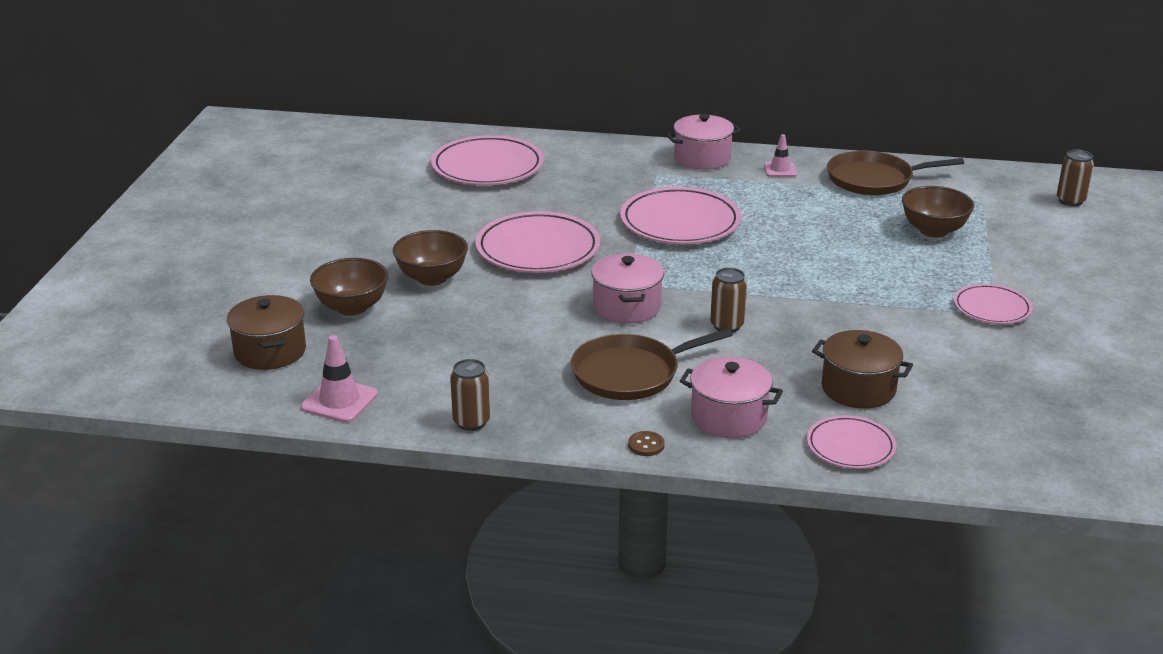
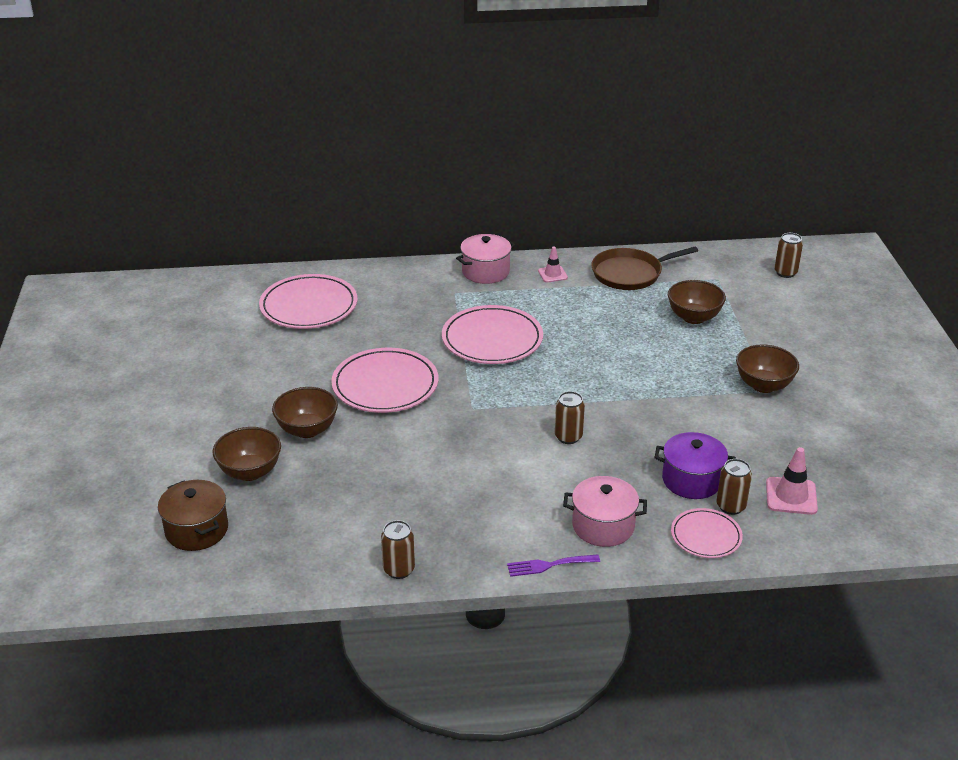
camera: 15 degrees left, 5 degrees up
pink traffic cone [301,335,378,423] -> pink traffic cone moved to [766,447,818,515]
brown pan [571,328,732,400] -> none
pink pot [591,254,664,323] -> none
brown button [628,431,665,456] -> purple fork [507,554,600,577]
brown pot [812,330,913,408] -> purple pot [655,432,736,499]
pink plate [954,284,1033,324] -> brown bowl [736,345,799,393]
none -> brown can [716,459,752,515]

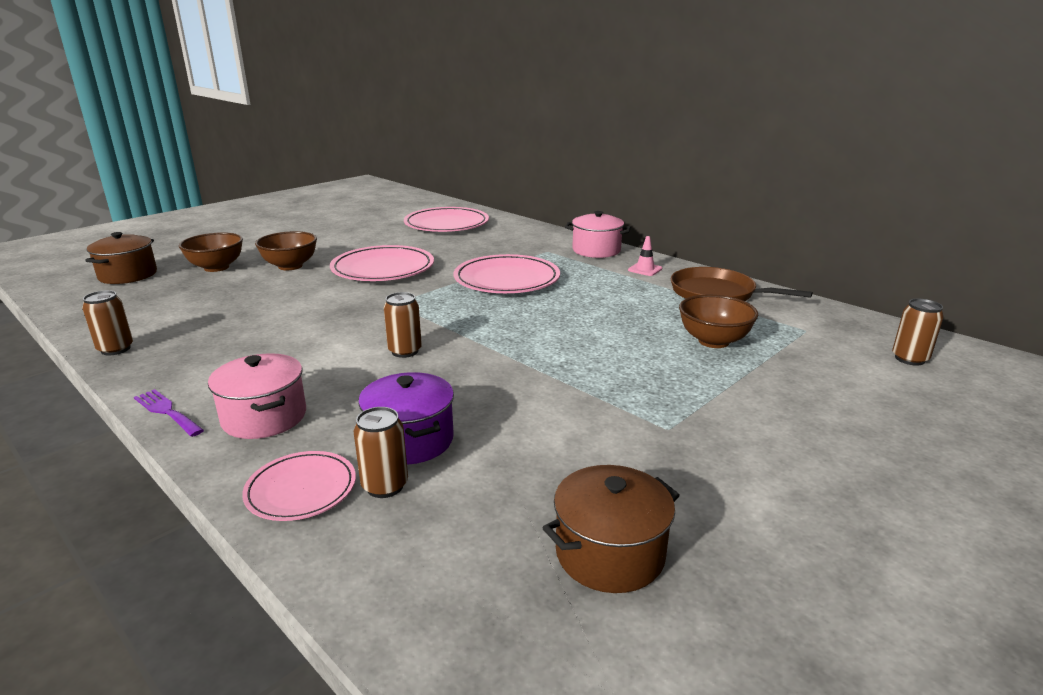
camera: 50 degrees right, 10 degrees down
brown bowl [736,345,799,393] -> none
pink traffic cone [766,447,818,515] -> none
none -> brown pot [543,465,680,593]

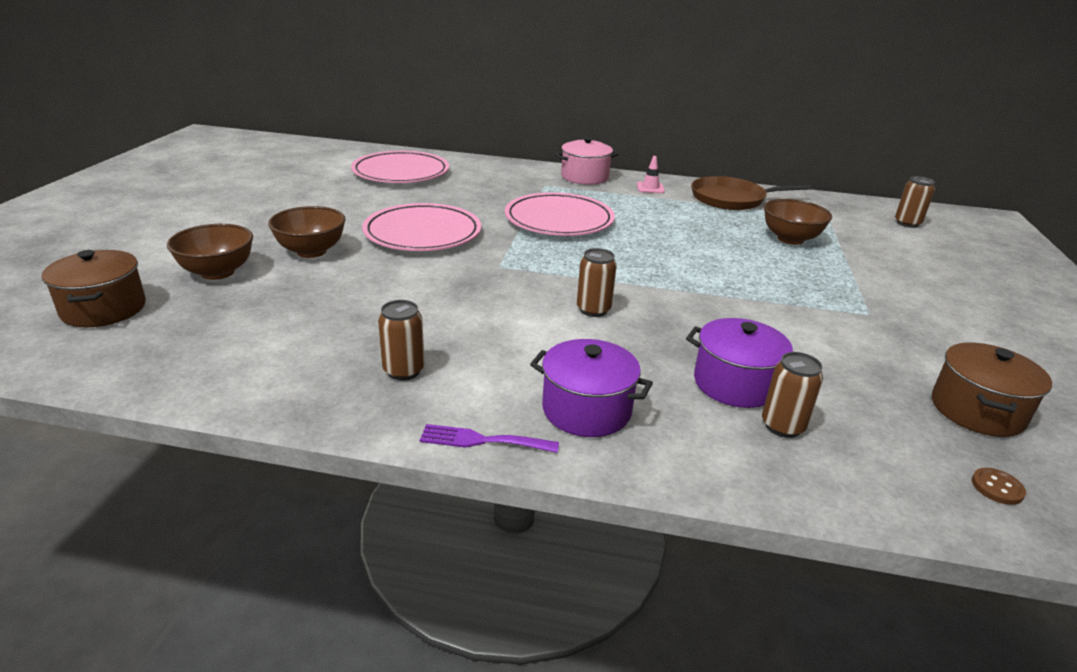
camera: 35 degrees left, 5 degrees up
brown can [82,290,133,355] -> brown can moved to [378,300,424,380]
pink pot [208,353,306,439] -> purple pot [530,339,653,437]
pink plate [242,451,356,521] -> none
none -> brown button [972,468,1026,505]

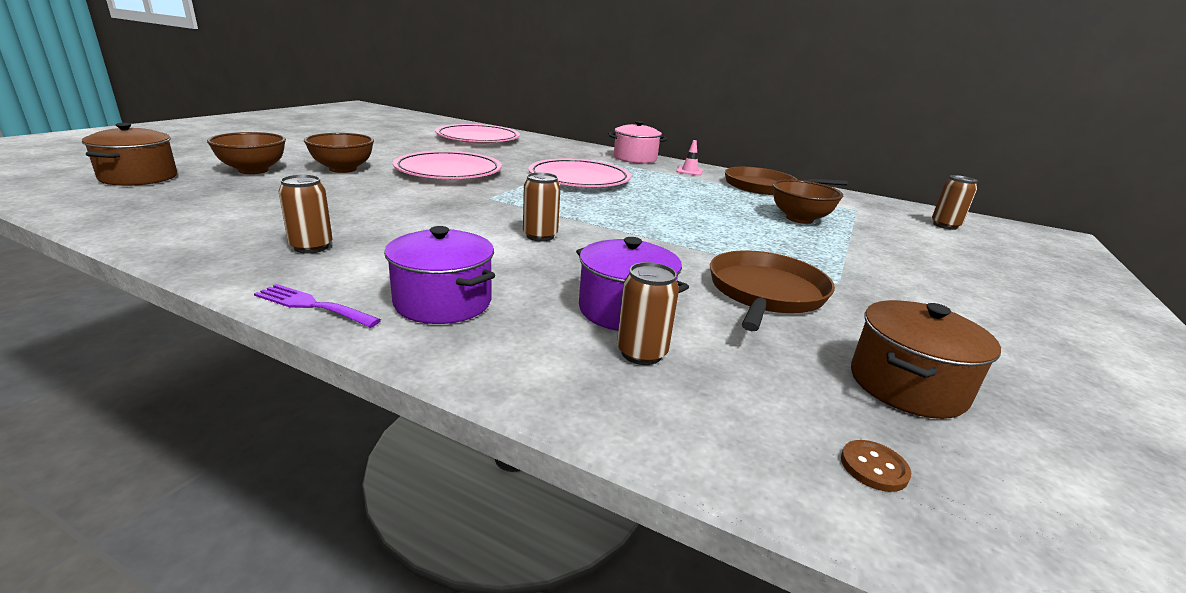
camera: 15 degrees right, 5 degrees down
none -> brown pan [710,250,835,331]

